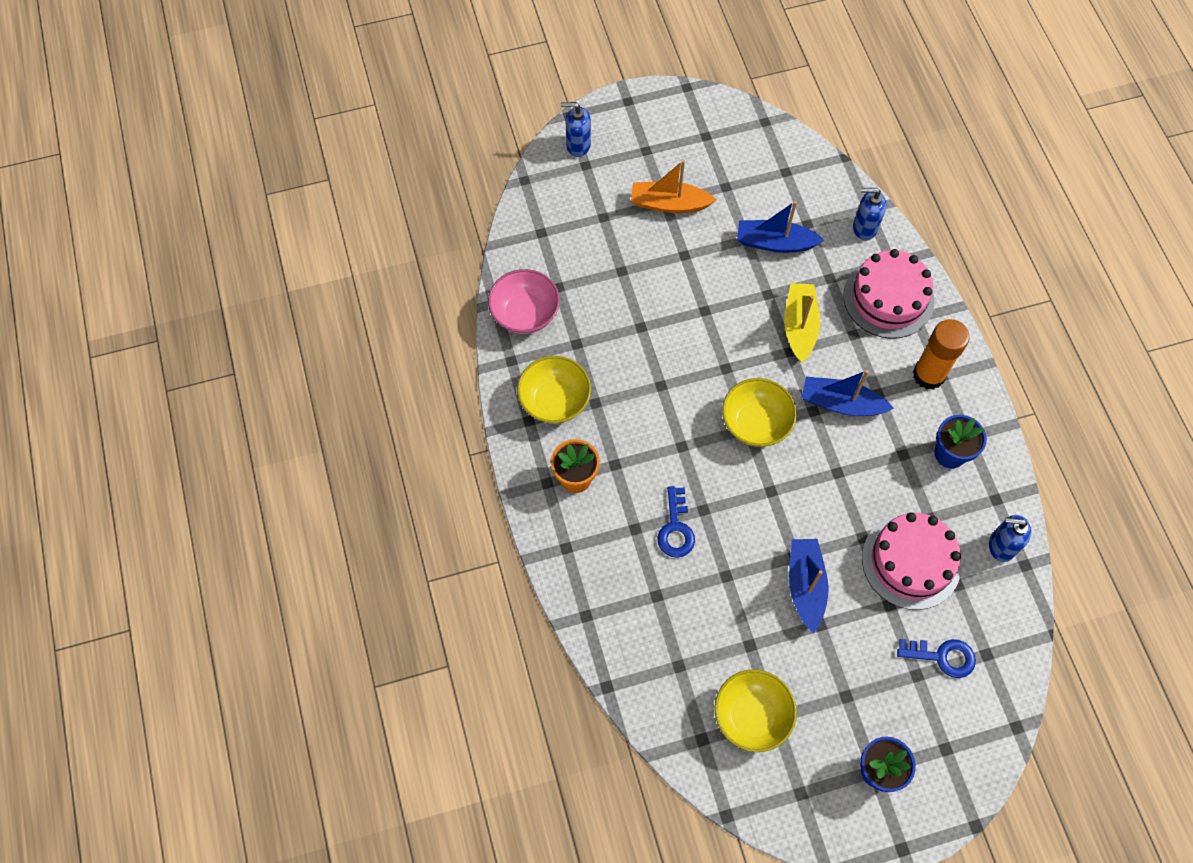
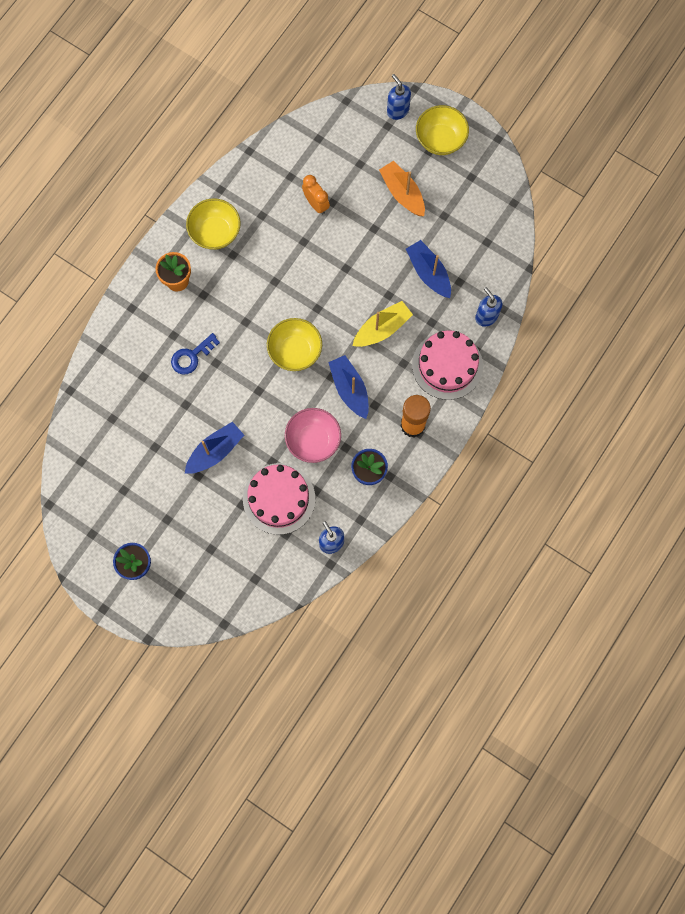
camera: 50 degrees right, 10 degrees up
pink bowl [488,269,560,334] -> pink bowl moved to [285,408,341,463]
yellow bowl [714,669,797,752] -> yellow bowl moved to [416,105,469,155]
blue key [897,639,976,678] -> none
none -> orange clock [302,175,330,214]

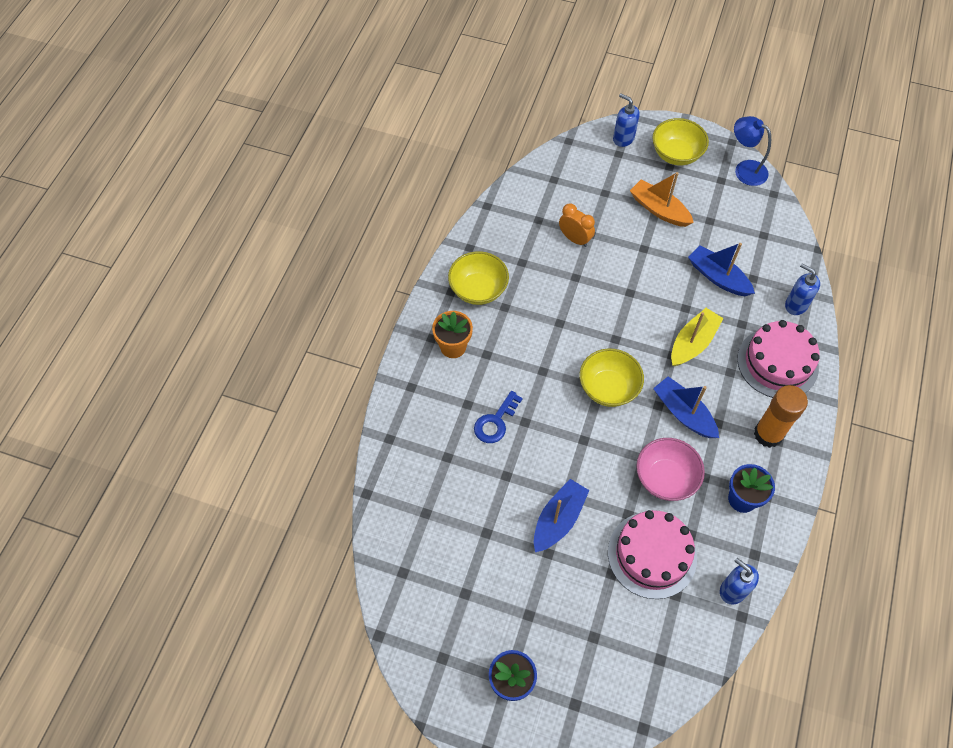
camera: 15 degrees left, 15 degrees down
none -> blue lamp [734,116,771,186]

